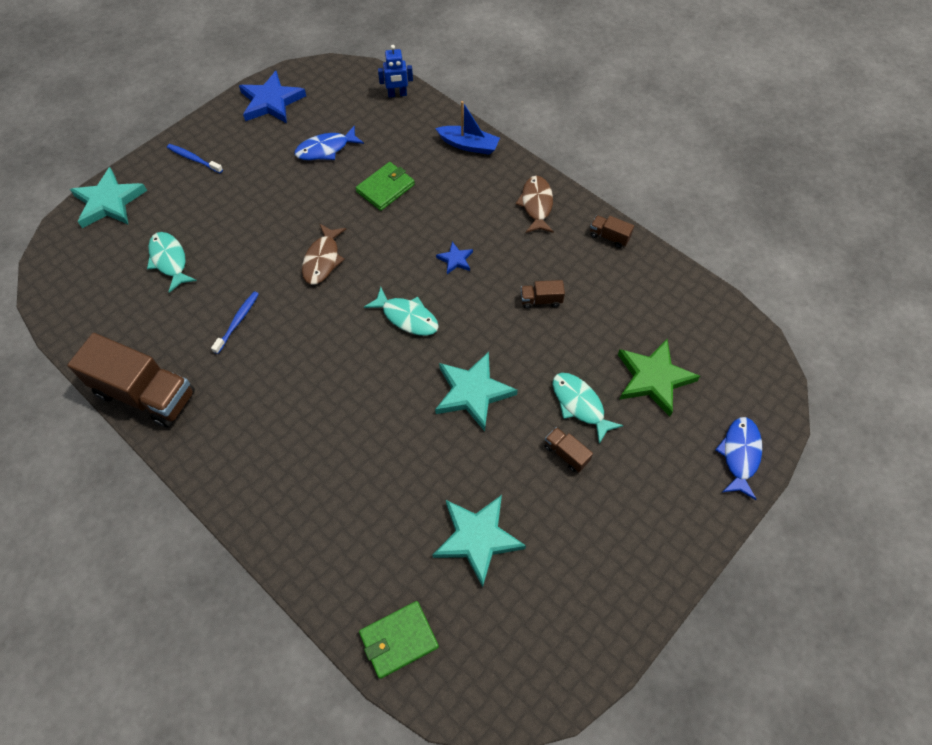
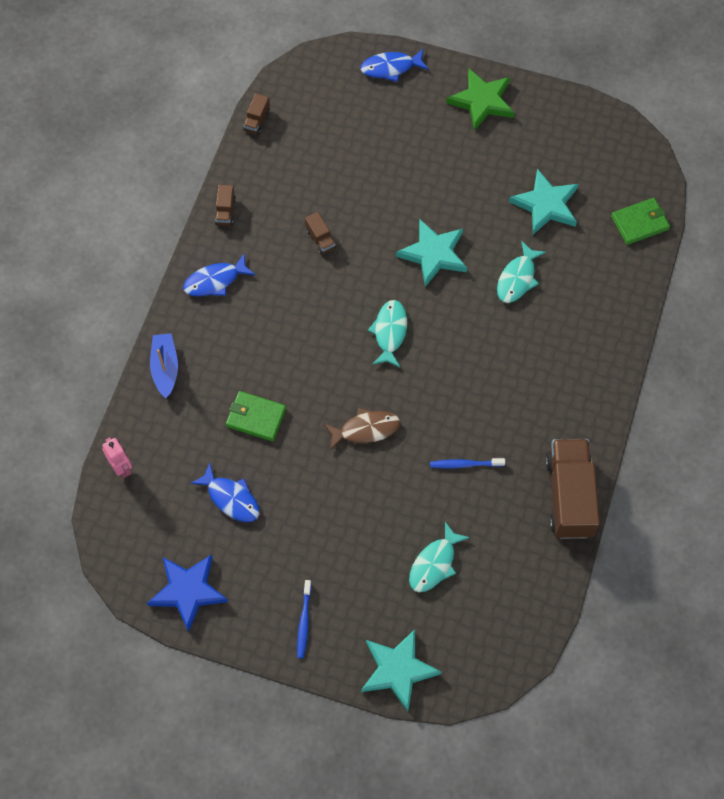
camera: 115 degrees left, 5 degrees up
green wallet [359,601,439,679] -> green wallet turned 60 degrees counterclockwise [611,198,670,245]
blue robot [378,45,413,98] -> pink robot [102,437,132,478]
blue star [436,242,473,274] -> none
brown fish [515,176,554,233] -> blue fish [183,253,255,296]
brown truck [545,427,593,472] -> brown truck moved to [243,93,270,135]
turquoise fish [552,373,624,444] -> turquoise fish moved to [497,241,546,303]
green star [618,339,700,417] -> green star moved to [446,69,514,131]

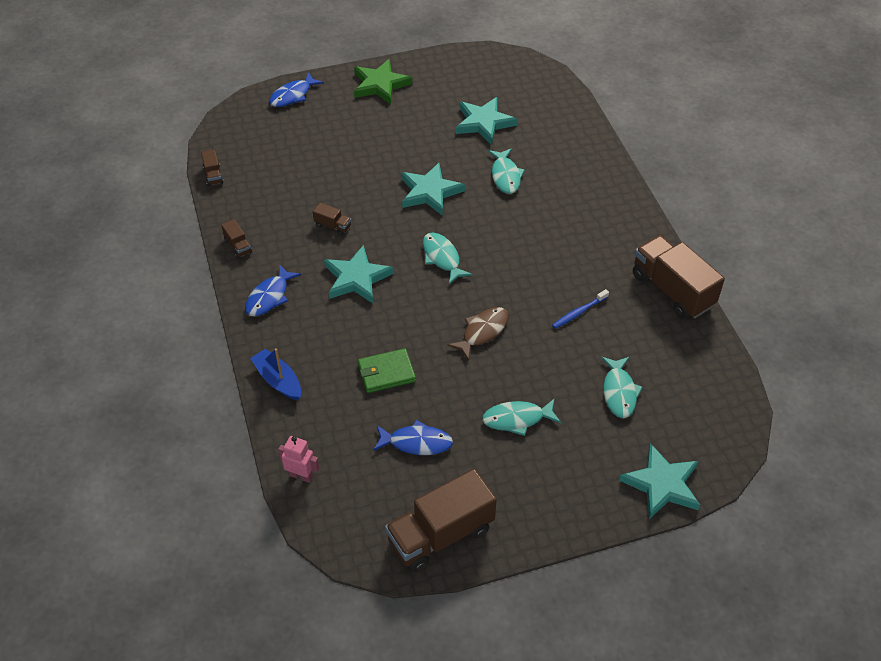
camera: 35 degrees left, 15 degrees down
blue star [147,554,228,633] -> brown truck [385,469,497,572]
blue toothbrush [297,580,311,658] -> none
green wallet [611,198,670,245] -> none
none -> turquoise star [324,245,394,303]
none -> turquoise fish [482,398,561,436]

